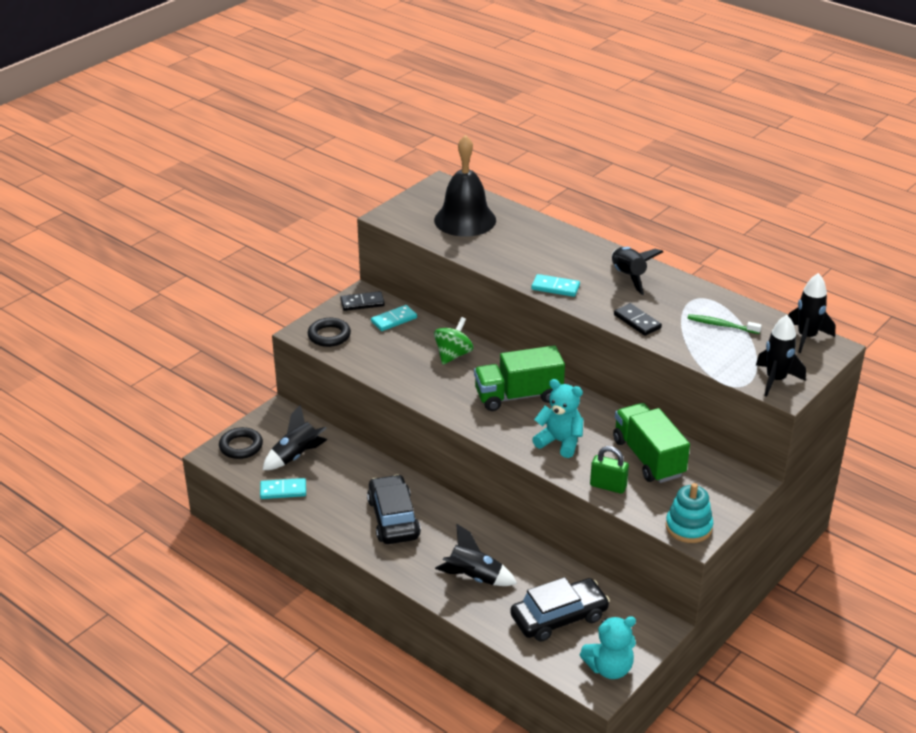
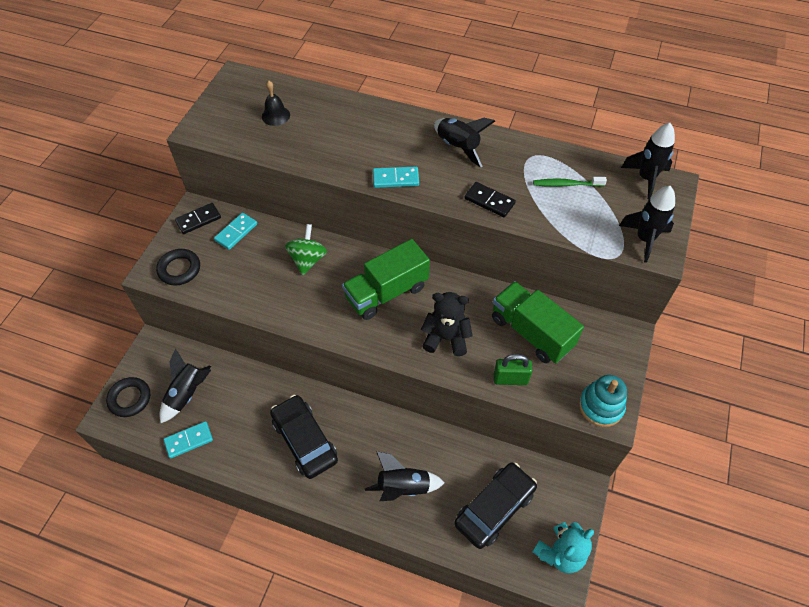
camera: 20 degrees left, 20 degrees up
black bell [434,135,496,237] -> black bell [262,81,290,126], size x0.46
turquoise teddy bear [532,379,584,458] -> black teddy bear [421,292,473,356]

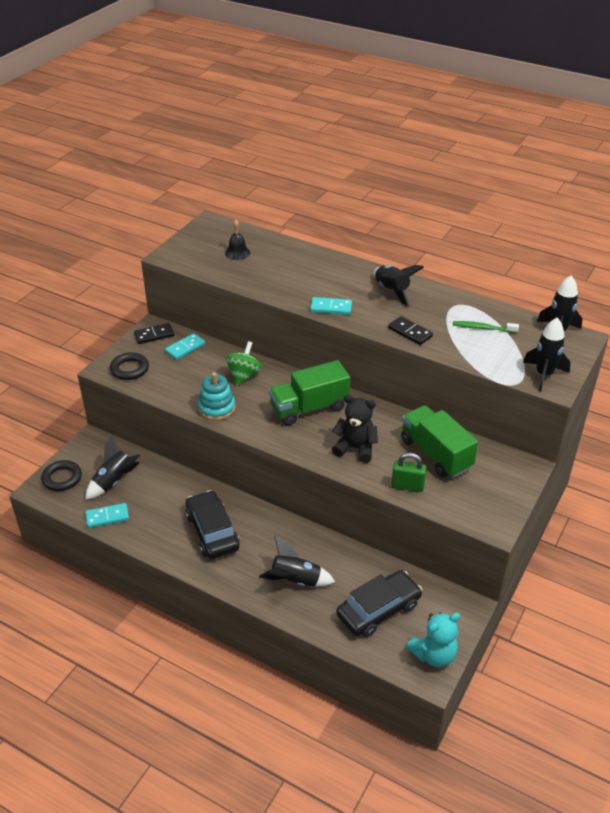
camera: 10 degrees right, 15 degrees down
turquoise stacking toy [579,375,627,427] -> turquoise stacking toy moved to [198,372,236,421]

